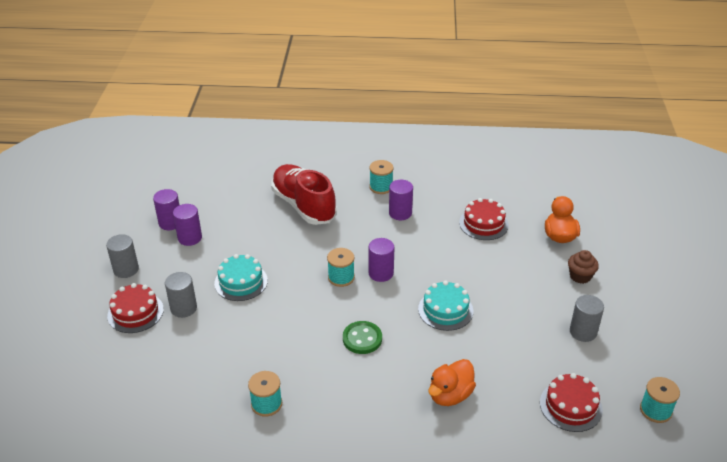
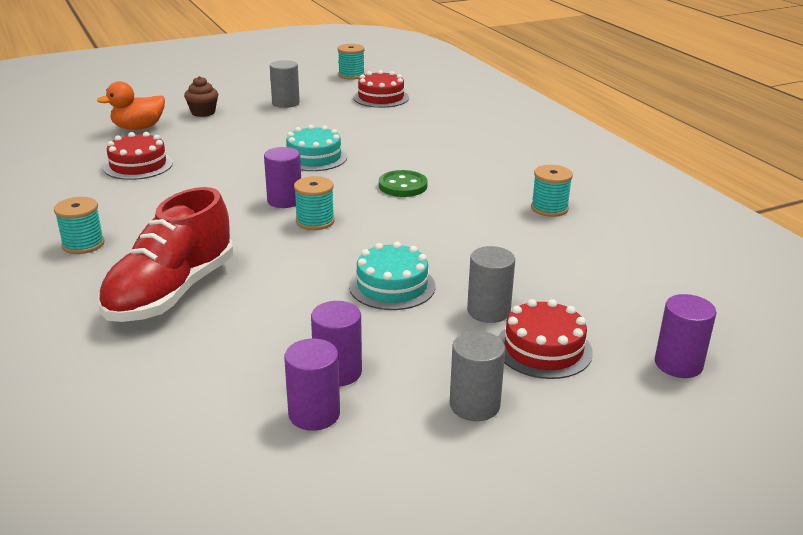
camera: 120 degrees left, 10 degrees down
purple cylinder [389,180,413,220] -> purple cylinder moved to [655,294,717,378]
orange duck [428,359,476,406] -> none

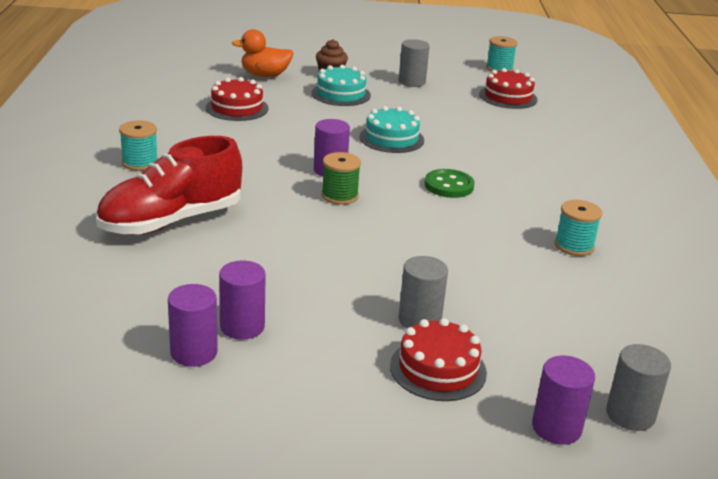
camera: 25 degrees right, 0 degrees up
turquoise spool [294,176,335,230] -> green spool [321,152,361,205]
turquoise cake [349,242,435,310] -> turquoise cake moved to [311,65,371,106]
grey cylinder [450,331,505,421] -> grey cylinder moved to [606,344,671,431]

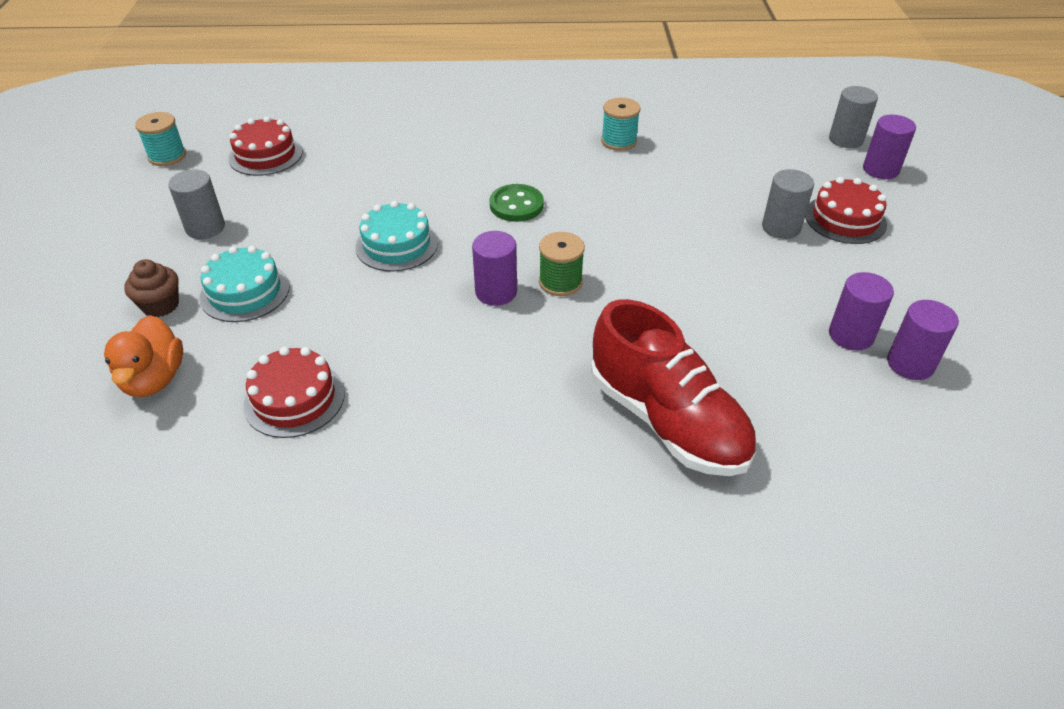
camera: 90 degrees left, 15 degrees up
turquoise spool [119,120,158,171] -> none

